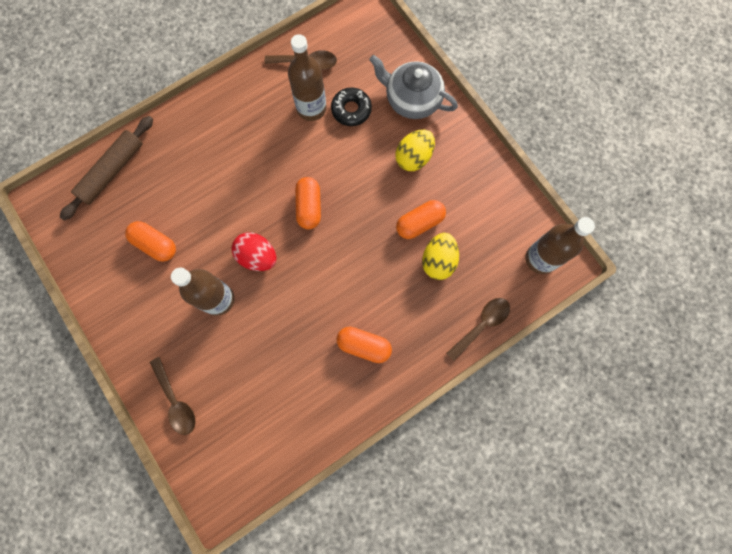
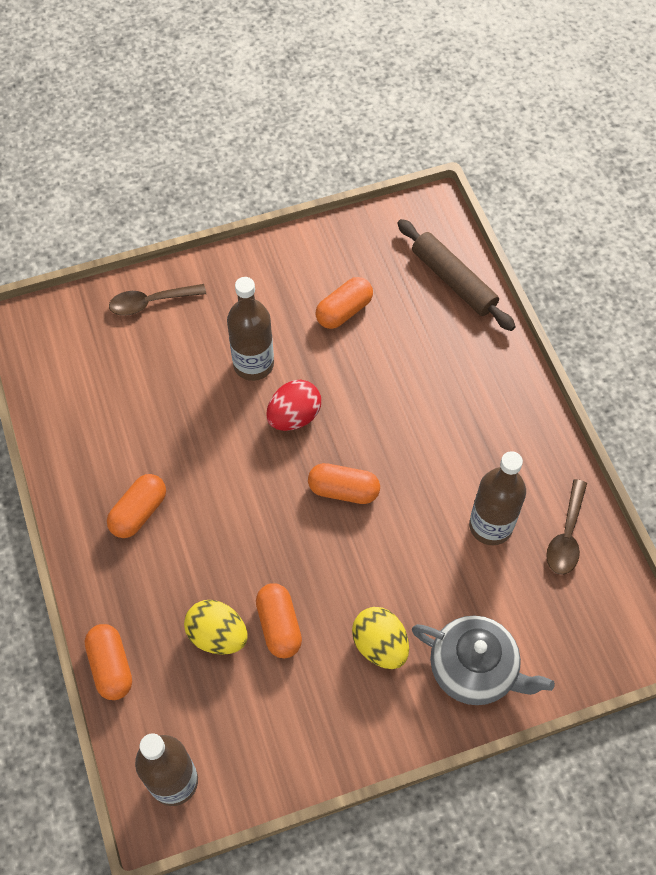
camera: 105 degrees right, 15 degrees down
black donut [331,87,372,126] -> none
grey teapot [369,55,458,119] -> grey teapot turned 75 degrees clockwise [412,616,555,705]
brown spoon [446,298,510,361] -> orange capsule [85,624,132,700]

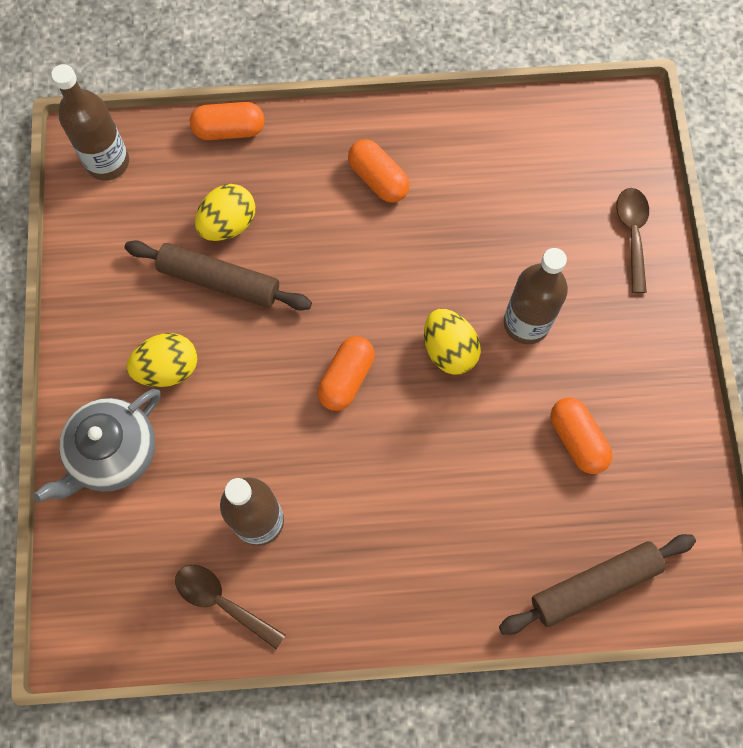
camera: 105 degrees right, 10 degrees up
orange capsule [256,583,302,658] -> brown rolling pin [125,241,312,311]
red egg [266,380,321,431] -> yellow egg [424,309,481,375]

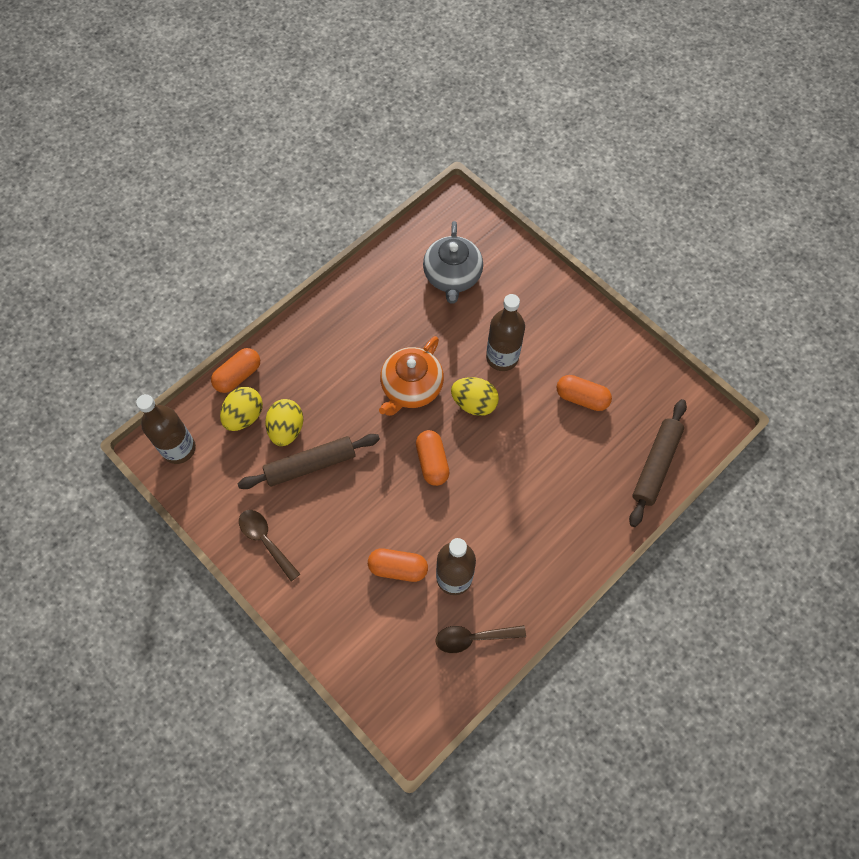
camera: 40 degrees left, 5 degrees down
grey teapot [33,389,161,503] -> grey teapot moved to [423,221,483,304]
yellow egg [126,333,198,387] -> yellow egg moved to [220,387,263,431]
orange capsule [348,139,410,203] -> orange capsule moved to [368,549,428,582]
brown spoon [616,188,649,293] -> brown spoon moved to [239,510,300,581]
none -> orange teapot [379,336,444,416]

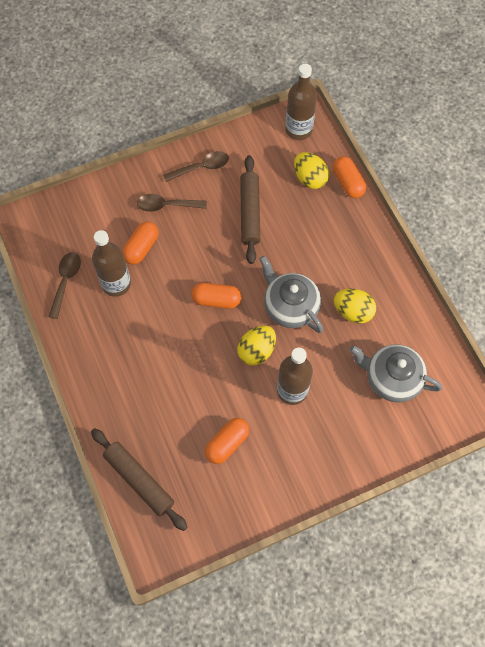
camera: 110 degrees right, 0 degrees up
yellow egg [265,399,303,446] -> yellow egg moved to [334,289,376,324]
orange teapot [379,336,444,416] -> grey teapot [260,256,323,333]
none -> brown spoon [137,194,207,212]

